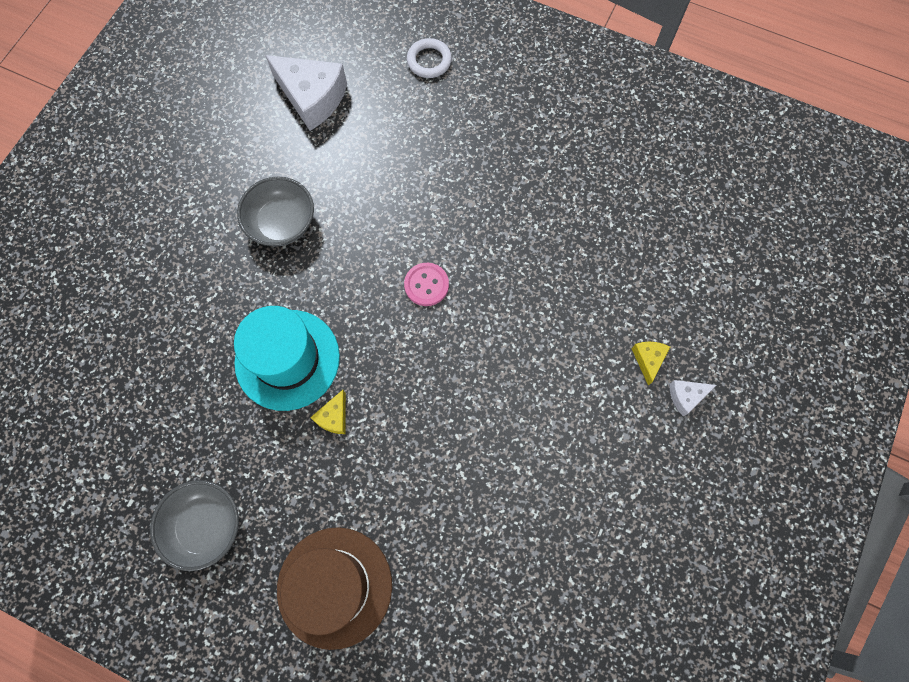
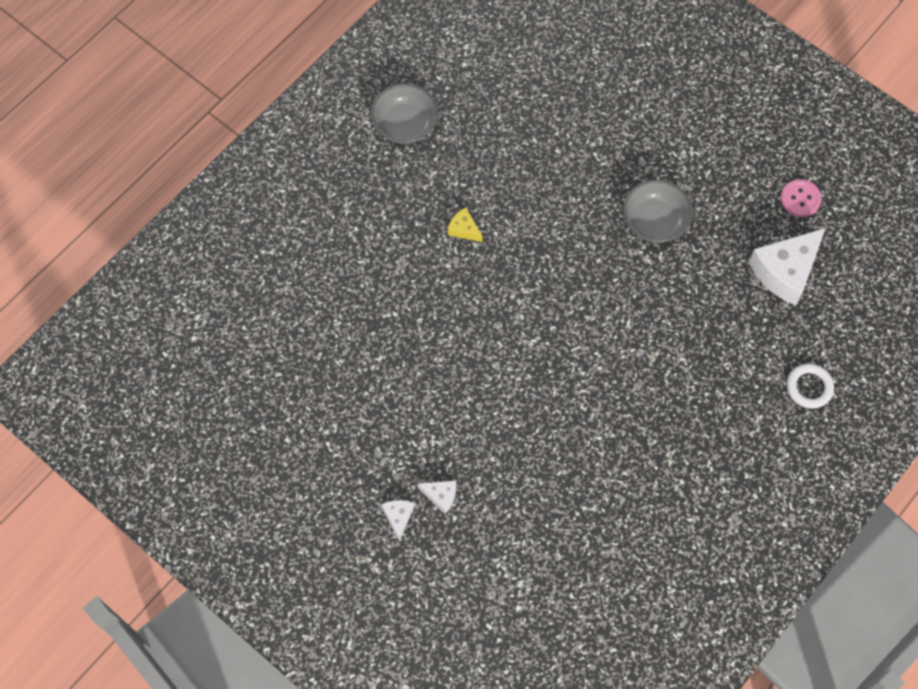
camera: 105 degrees right, 5 degrees down
turquoise hat [234,306,340,411] -> none
brown hat [277,527,392,650] -> none
pink button [404,263,449,306] -> pink button moved to [780,179,822,217]
yellow cheese [631,342,670,386] -> white cheese [418,481,456,514]

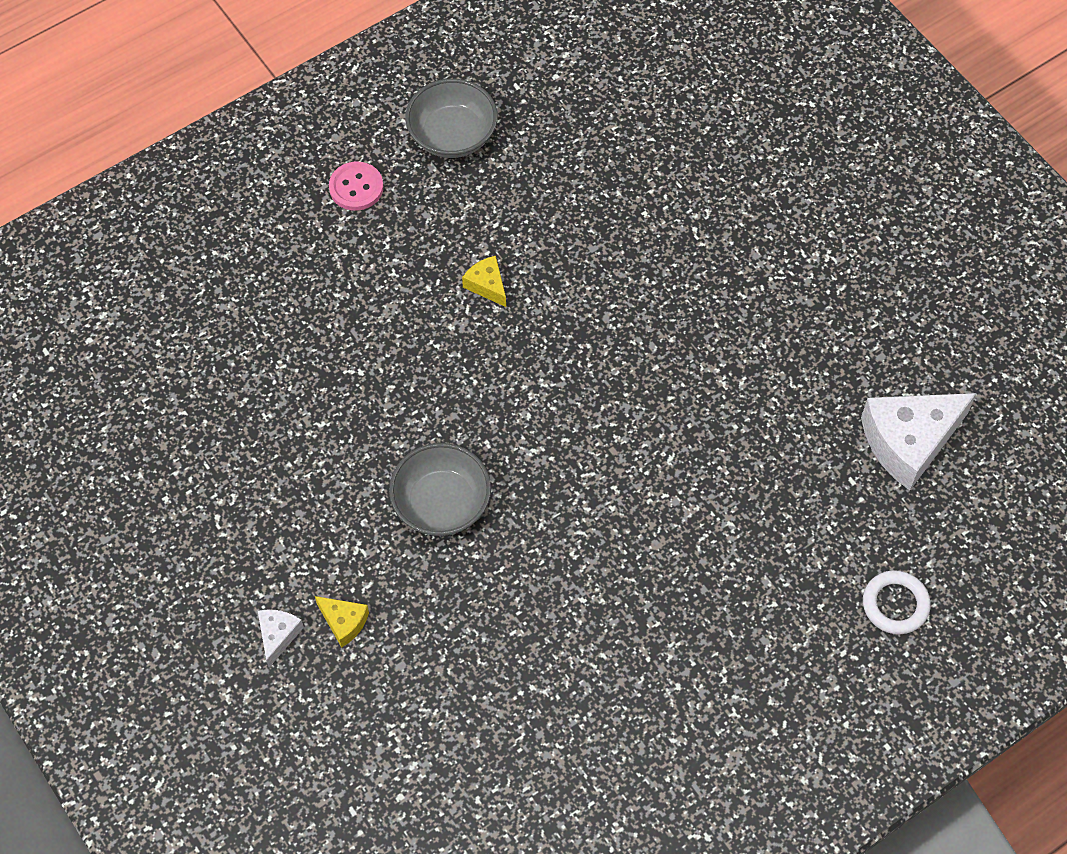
camera: 15 degrees right, 5 degrees down
white cheese [418,481,456,514] -> yellow cheese [315,596,369,648]
grey bowl [623,180,693,243] -> grey bowl moved to [389,443,491,536]
pink button [780,179,822,217] -> pink button moved to [329,162,383,211]

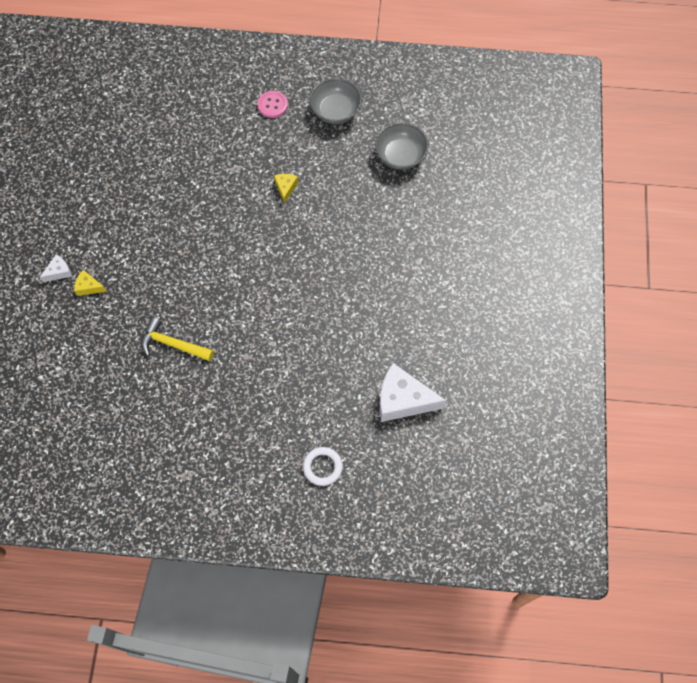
camera: 40 degrees right, 5 degrees up
yellow cheese [315,596,369,648] -> yellow cheese turned 120 degrees clockwise [74,270,107,296]
grey bowl [389,443,491,536] -> grey bowl moved to [375,123,429,170]
none -> yellow hammer [141,317,214,361]

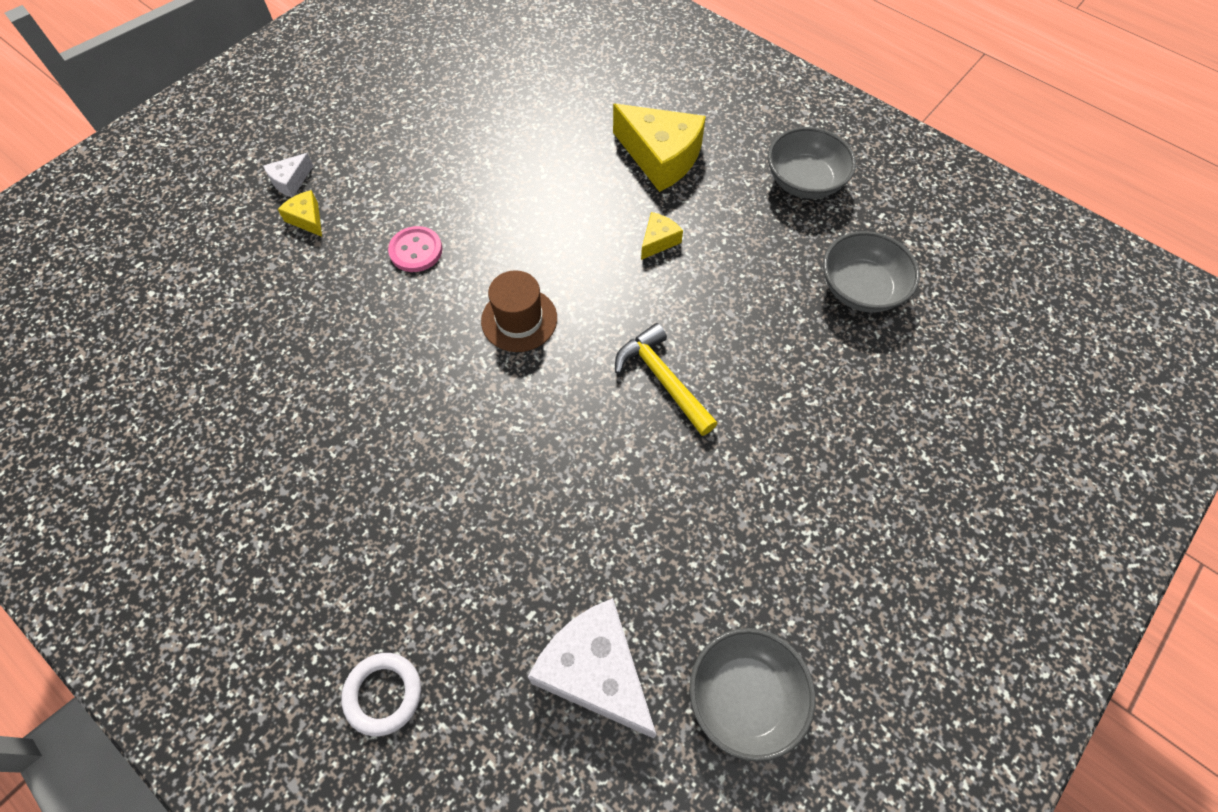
camera: 35 degrees right, 5 degrees down
white cheese [40,254,72,282] -> white cheese turned 135 degrees clockwise [263,153,313,197]
yellow hammer [141,317,214,361] -> yellow hammer moved to [615,323,718,436]
pink button [257,91,288,118] -> pink button moved to [388,226,442,272]
none -> brown hat [481,270,557,352]
none -> yellow cheese [613,104,706,192]
none -> grey bowl [689,628,815,762]

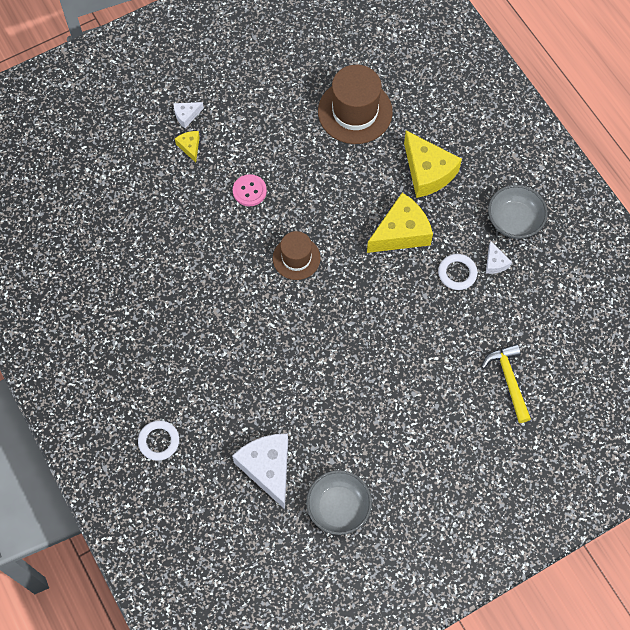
camera: 20 degrees right, 5 degrees up
yellow hammer [615,323,718,436] -> yellow hammer moved to [481,344,531,423]
yellow cheese [641,212,683,260] -> yellow cheese [367,193,433,253], size x2.11
grey bowl [823,231,920,312] -> none
none -> brown hat [318,65,393,144]
none -> white ring [438,254,477,290]
none -> white cheese [486,241,512,274]

